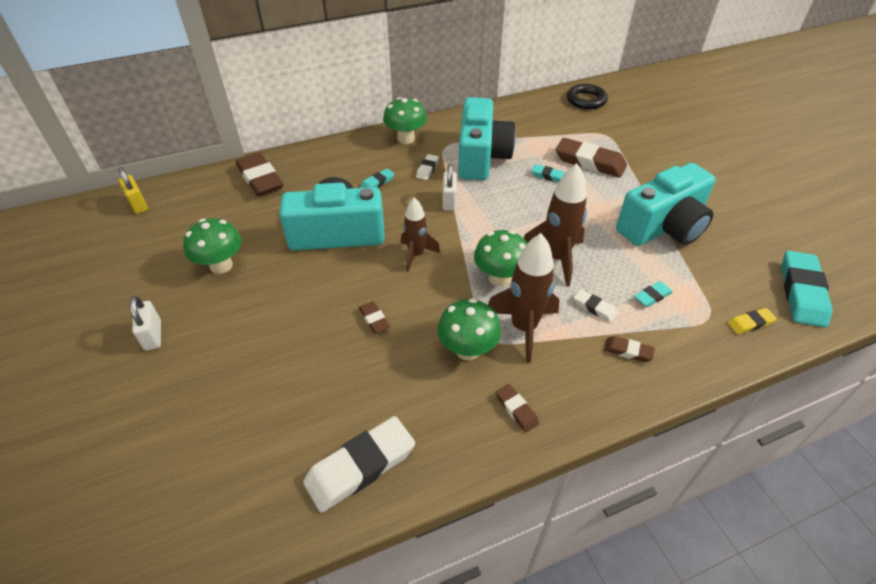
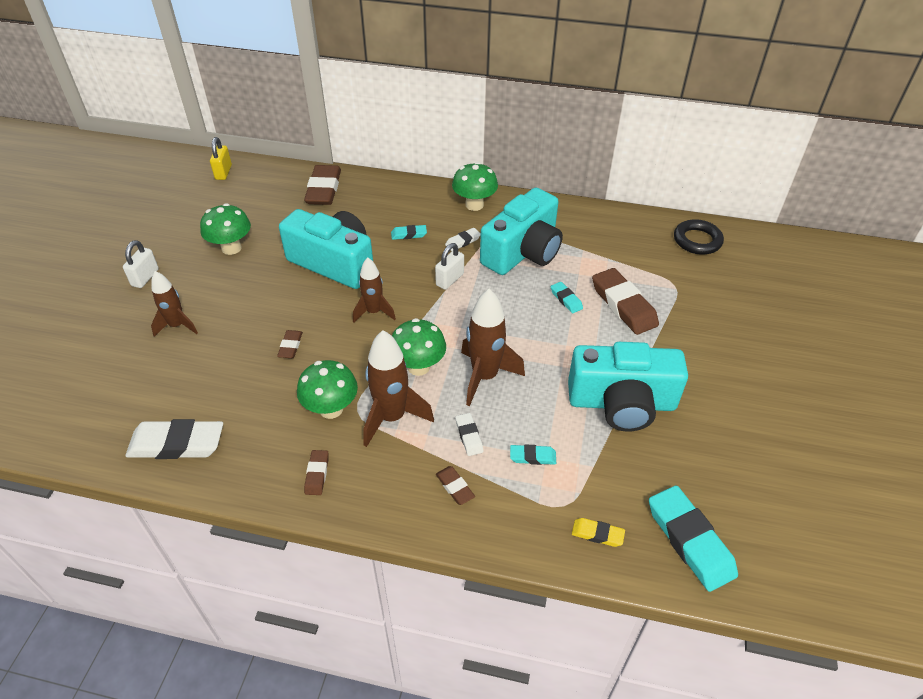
camera: 35 degrees right, 0 degrees up
turquoise eraser [781,251,833,327] -> turquoise eraser turned 75 degrees counterclockwise [649,486,738,592]
none -> brown rocket [151,271,198,337]

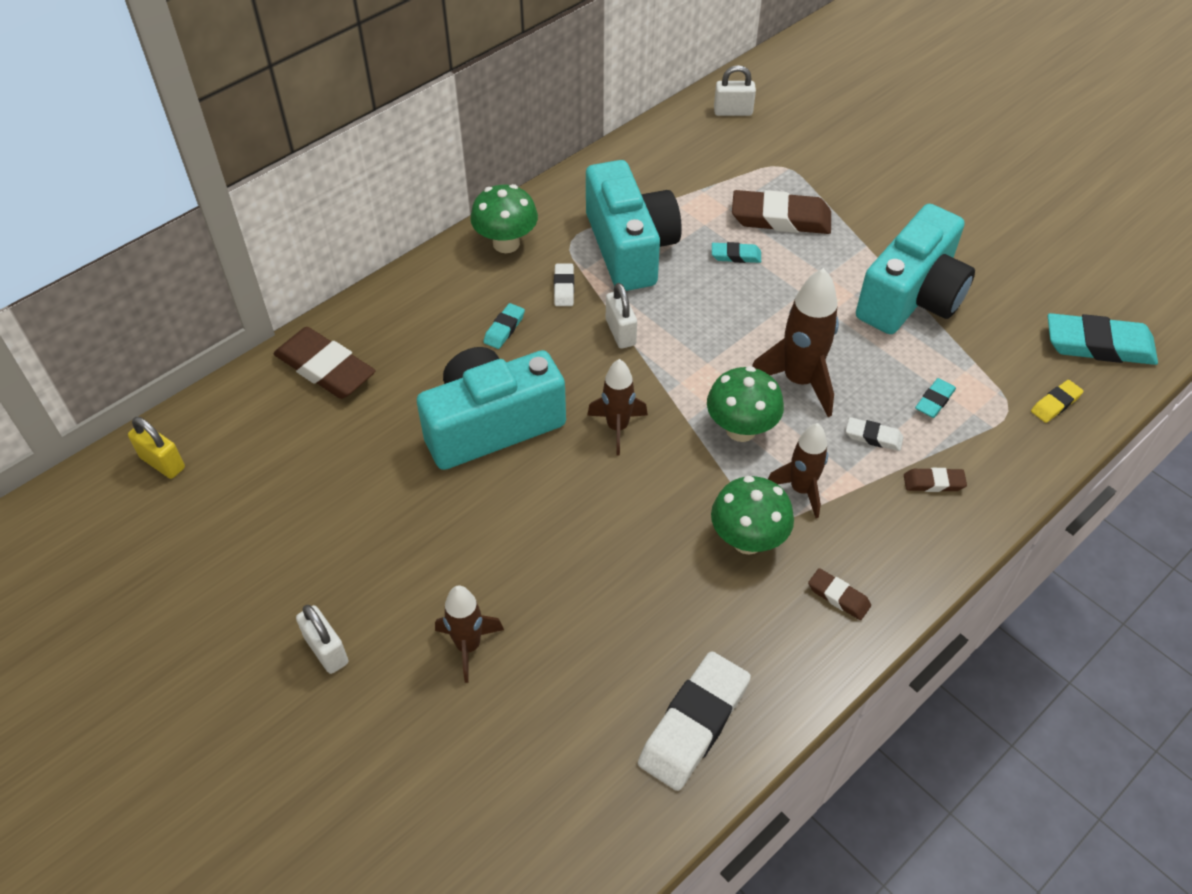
camera: 55 degrees left, 5 degrees up
green mushroom [200,203,251,255] -> none
brown eraser [277,330,303,358] -> none
brown rocket [363,330,434,447] -> brown rocket [768,423,828,518], size x0.65
black ring [674,219,724,255] -> white padlock [714,65,756,116]

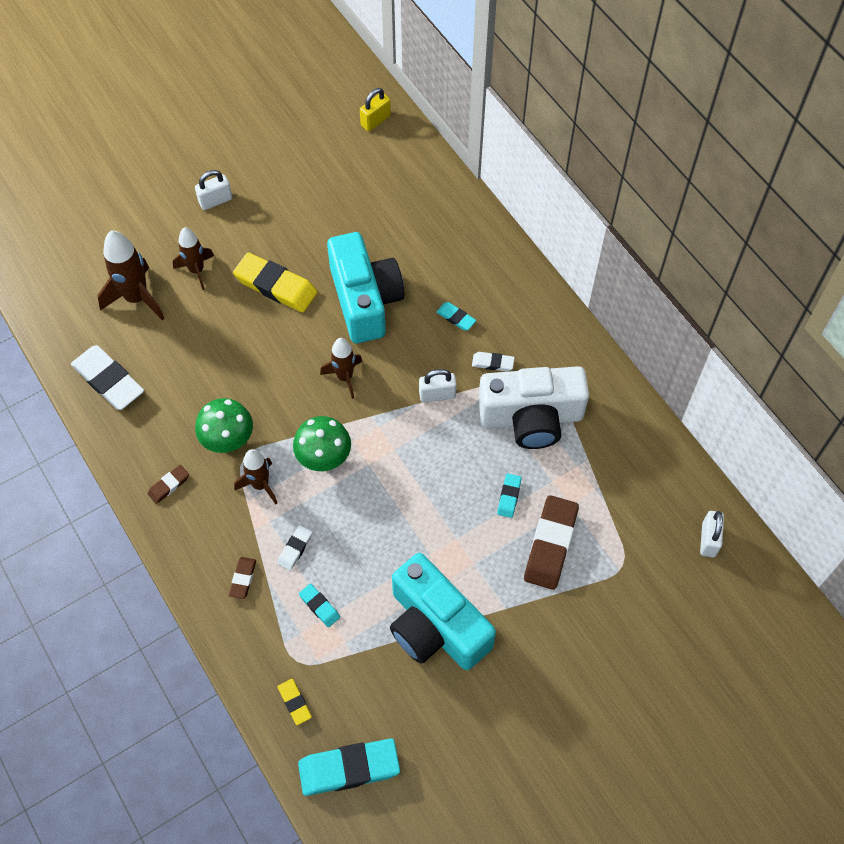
camera: 100 degrees right, 10 degrees up
brown eraser [274,327,375,399] -> none
green mushroom [470,184,538,253] -> none
turquoise camera [586,160,682,291] -> white camera [478,366,589,449]
brown rocket [752,268,839,417] -> brown rocket moved to [97,231,165,320]
turquoise eraser [1048,313,1158,365] -> turquoise eraser turned 60 degrees clockwise [298,738,400,796]
none -> yellow eraser [233,252,317,313]

